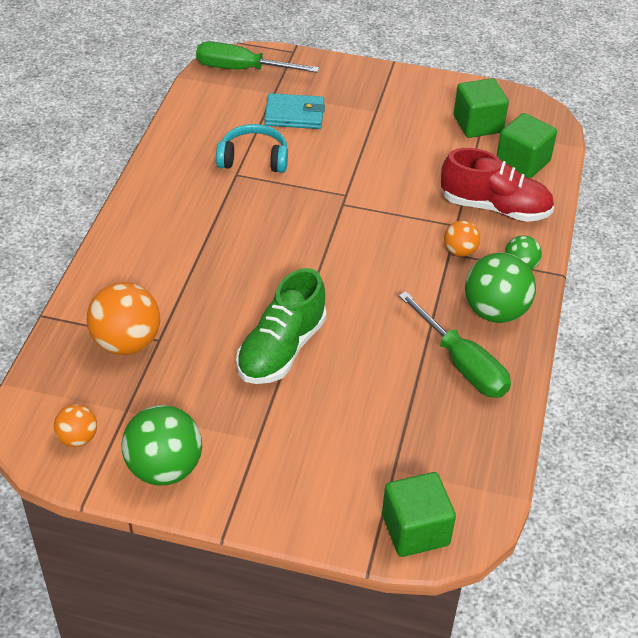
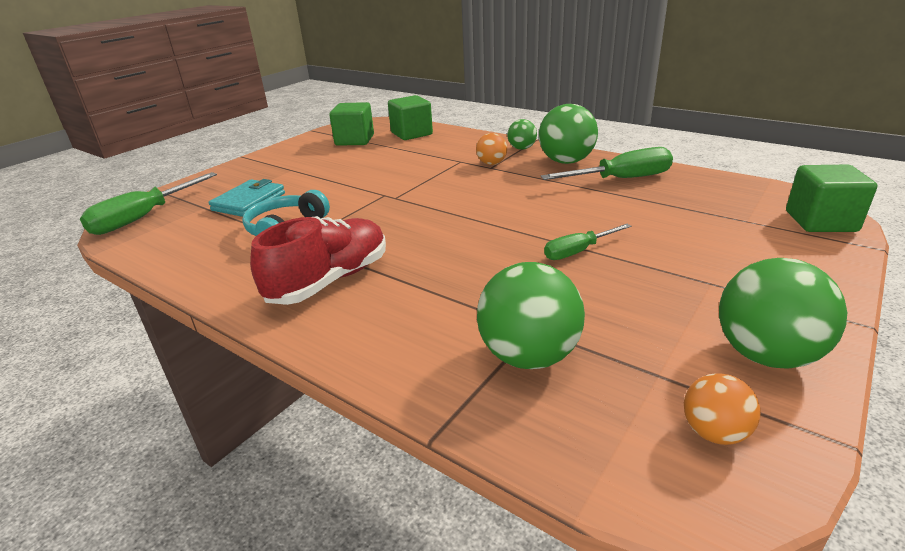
camera: 65 degrees left, 15 degrees down
orange ball [87,282,160,355] -> green ball [477,262,585,369]
green shoe [236,268,327,384] -> green screwdriver [544,224,631,260]
red shoe [441,148,554,222] -> red shoe moved to [250,216,386,305]

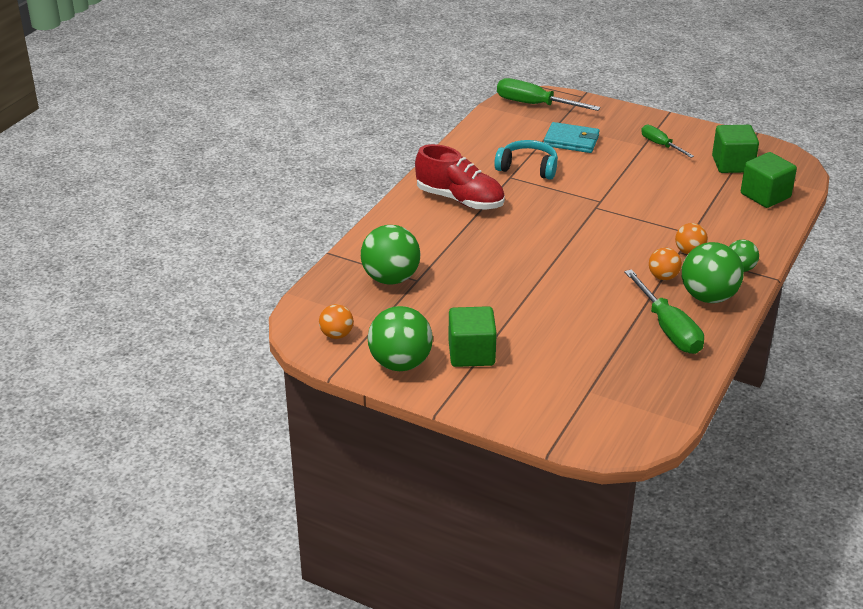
camera: 80 degrees right, 5 degrees up
green screwdriver [544,224,631,260] -> green screwdriver moved to [641,125,694,158]
green cube [786,164,877,232] -> green cube moved to [448,306,497,367]
none -> orange ball [649,248,682,280]

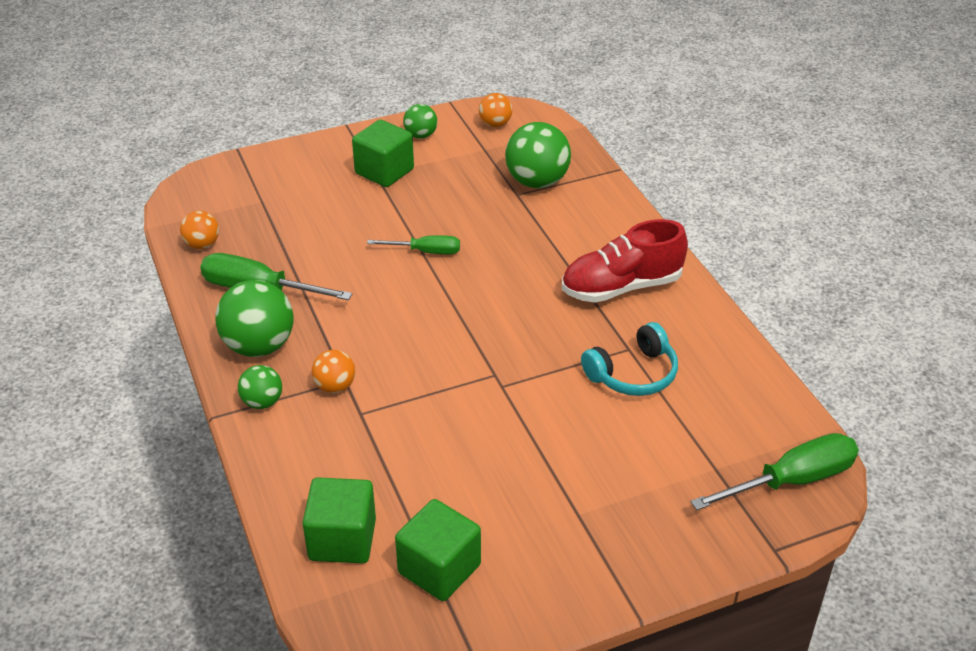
camera: 130 degrees right, 5 degrees up
green ball [368,306,433,371] -> green ball [403,104,437,139], size x0.55
turquoise wallet [544,122,600,153] -> none
green screwdriver [641,125,694,158] -> green screwdriver moved to [367,235,460,254]
orange ball [649,248,682,280] -> orange ball moved to [180,211,219,249]

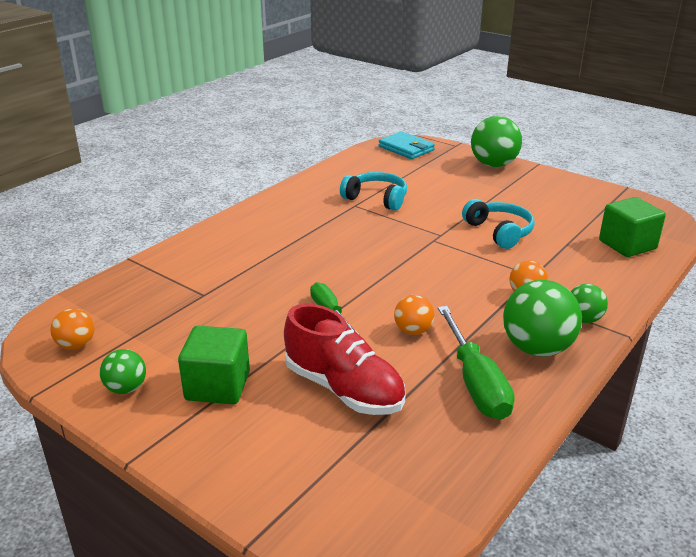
camera: 120 degrees left, 10 degrees down
orange ball [180,211,219,249] -> orange ball moved to [394,295,435,335]
green cube [395,499,481,601] -> none
green ball [505,122,571,188] -> green ball moved to [471,116,522,167]
red shoe [562,219,688,303] -> red shoe moved to [284,304,405,415]
green screwdriver [691,433,859,510] -> turquoise wallet [379,131,435,159]
none -> turquoise headphones [462,199,535,249]

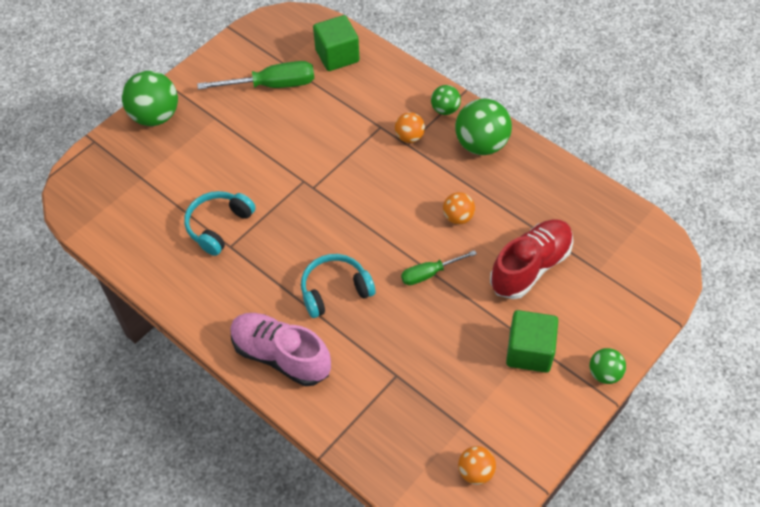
camera: 85 degrees left, 25 degrees up
green ball [100,349,146,394] -> green ball moved to [590,348,626,384]
turquoise wallet [379,131,435,159] -> none
green screwdriver [438,306,515,420] -> green screwdriver moved to [197,61,314,89]
turquoise headphones [462,199,535,249] -> turquoise headphones moved to [301,254,375,318]
none -> pink shoe [230,313,331,386]

